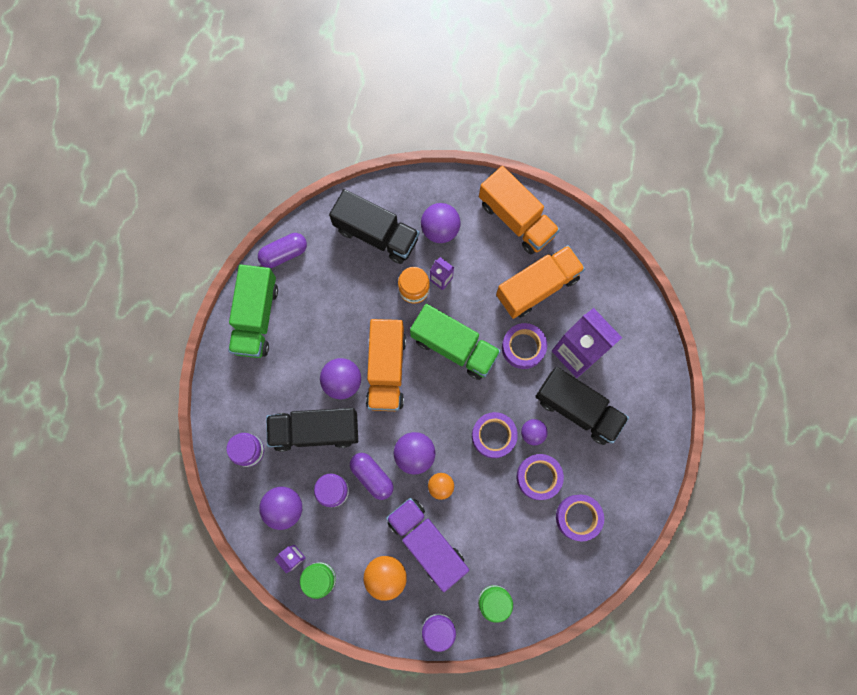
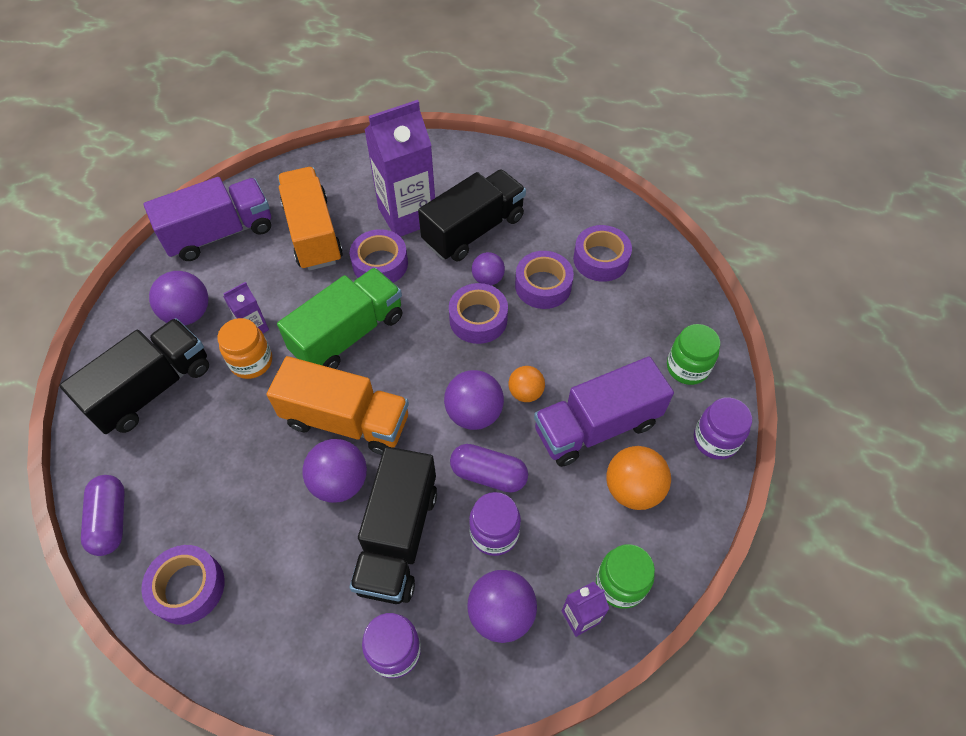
camera: 75 degrees left, 20 degrees down
green truck [228,265,278,358] -> purple tape [141,545,225,625]
purple capsule [350,453,394,500] -> purple capsule turned 45 degrees clockwise [450,444,528,493]
orange truck [479,166,560,255] -> purple truck [144,177,271,261]

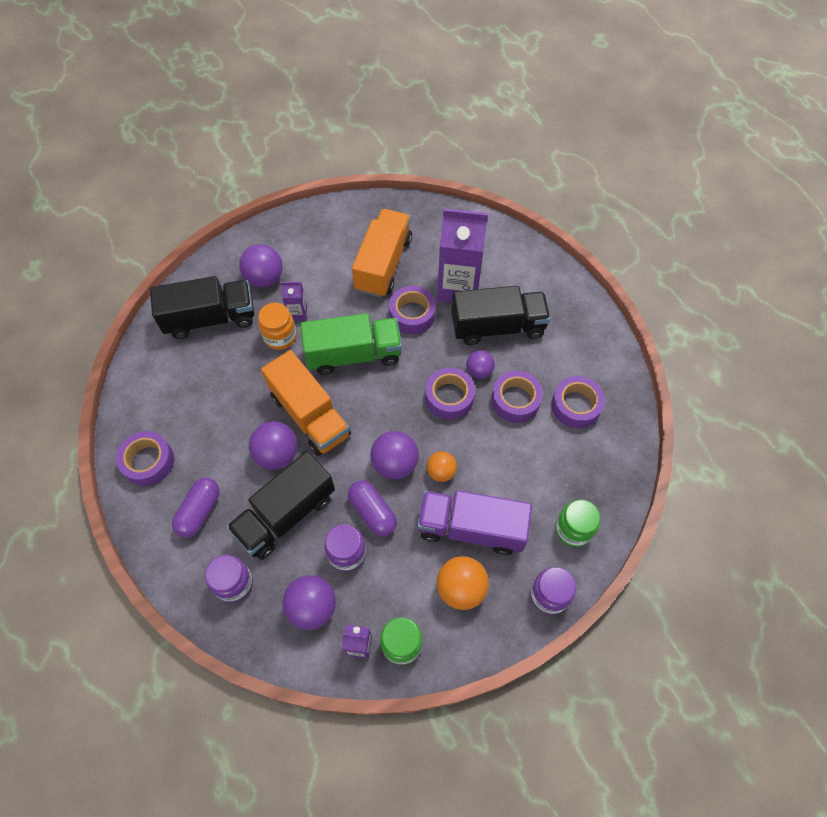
camera: 35 degrees right, 5 degrees up
purple capsule [81,475,125,556] -> purple capsule moved to [172,478,220,538]
purple truck [144,177,271,261] -> none

